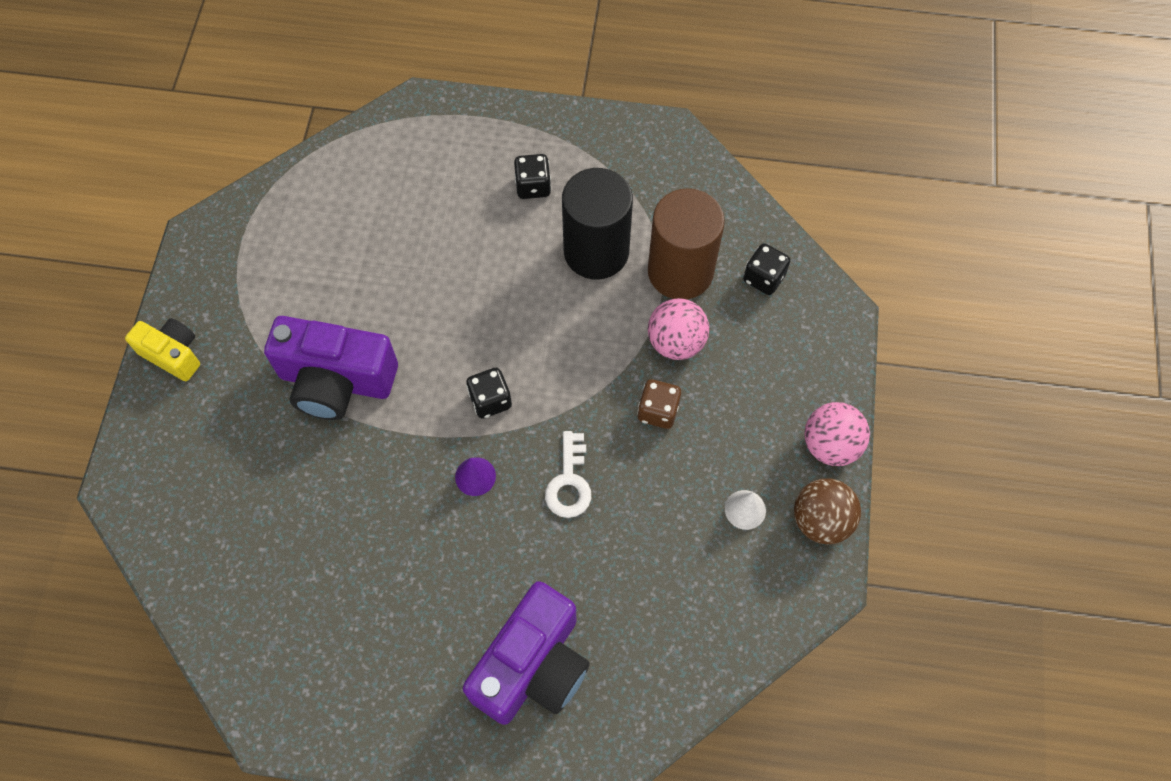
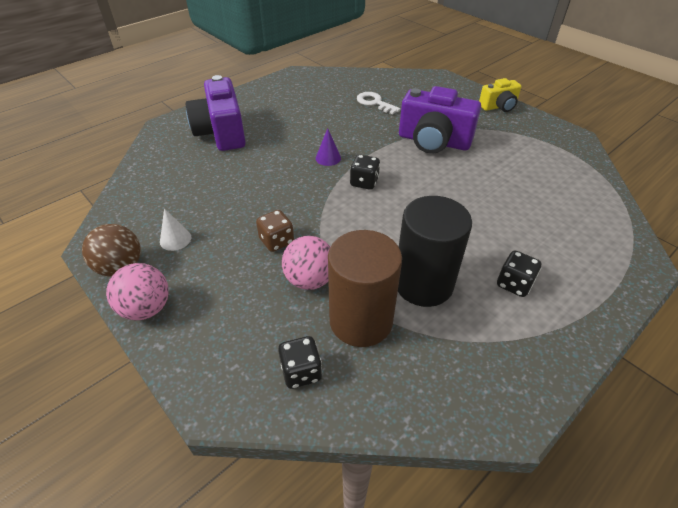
camera: 130 degrees right, 20 degrees down
purple camera [264,316,398,420] -> purple camera turned 120 degrees counterclockwise [399,86,481,154]
white key [545,431,591,518] -> white key moved to [357,92,400,115]

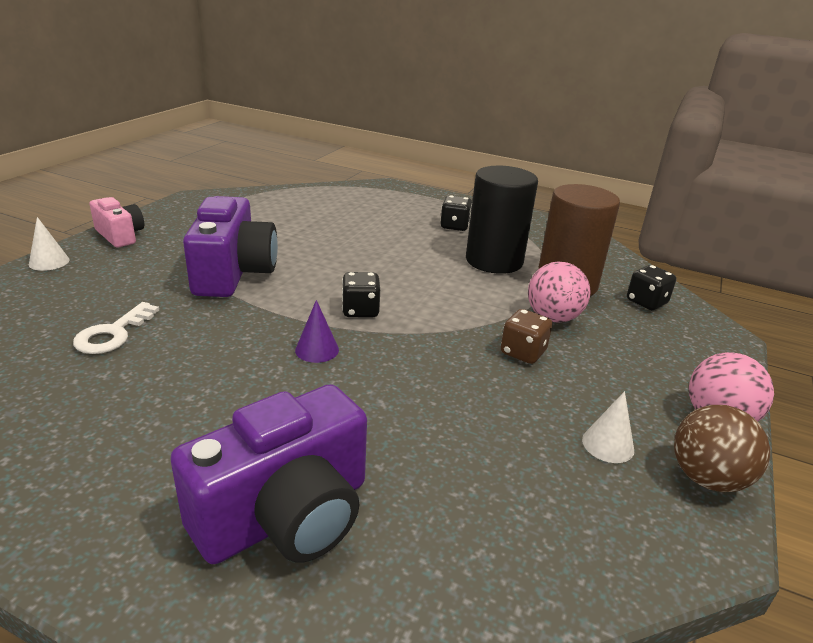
camera: 115 degrees left, 15 degrees down
yellow camera [479,78,521,112] -> pink camera [89,197,144,248]
none -> white cone [29,217,69,271]

